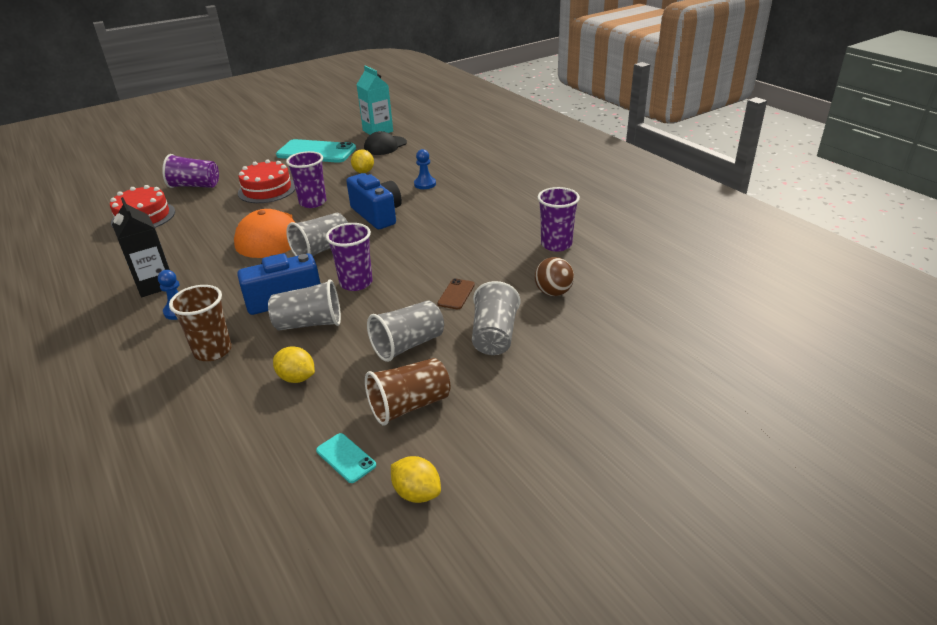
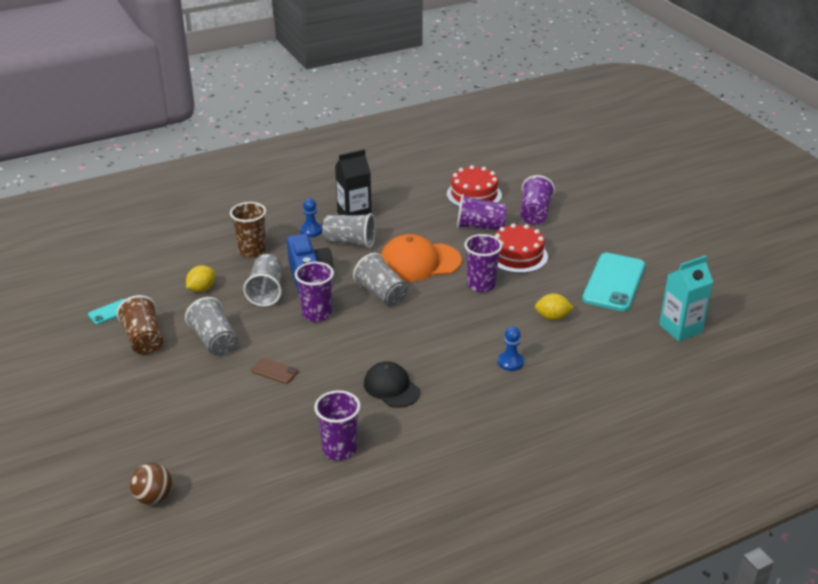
camera: 95 degrees right, 0 degrees up
blue camera [346,173,402,229] -> none
black cap [364,131,407,155] -> black cap moved to [364,361,420,408]
yellow lemon [391,456,441,503] -> none
grey cup [472,281,520,355] -> grey cup moved to [322,213,376,248]
brown ball [535,257,574,296] -> brown ball moved to [130,463,172,505]
none -> purple cup [457,194,507,230]

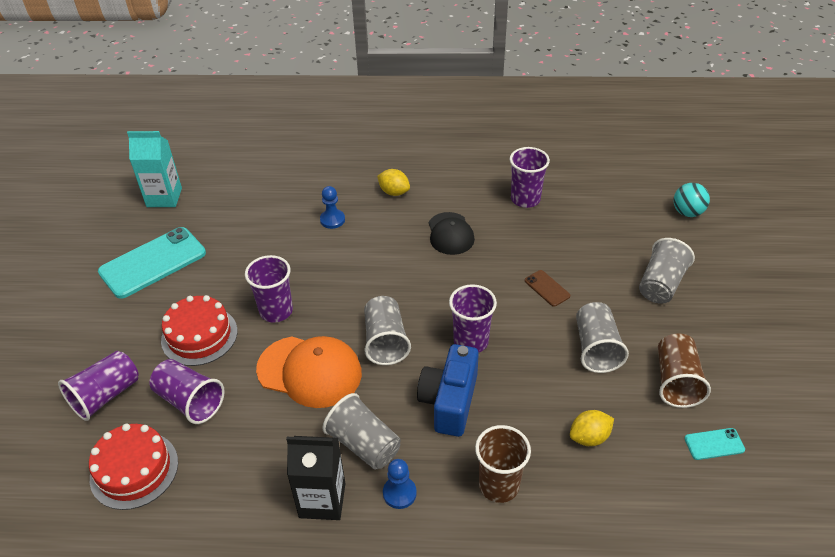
camera: 150 degrees left, 10 degrees up
brown ball [130,463,172,505] -> turquoise ball [674,183,710,217]
grey cup [243,254,282,307] -> grey cup moved to [639,238,695,304]
yellow lemon [535,294,574,320] -> yellow lemon moved to [377,169,410,196]

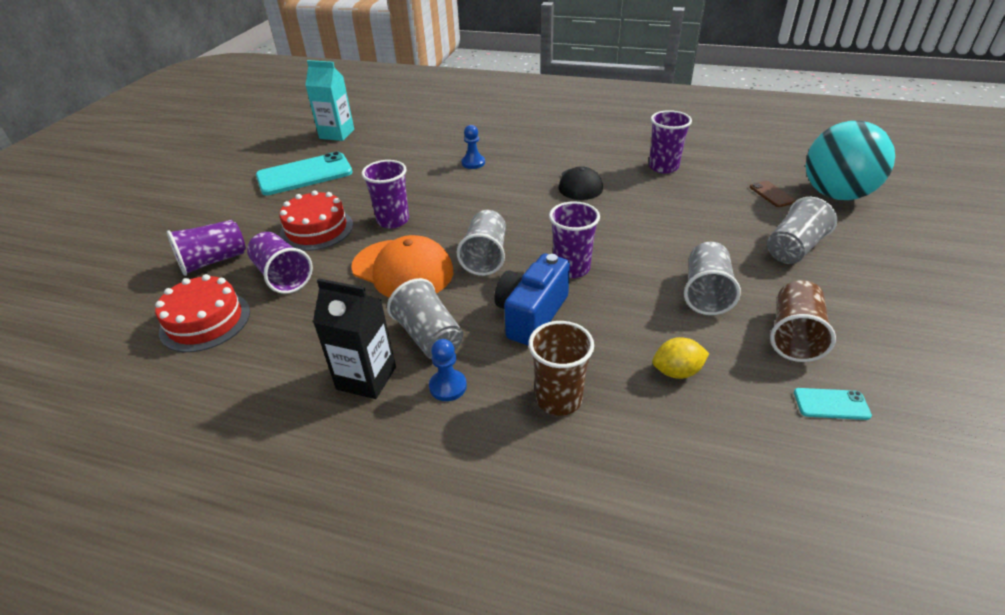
camera: 15 degrees right, 5 degrees down
yellow lemon [377,169,410,196] -> none
brown phone [525,270,570,307] -> brown phone moved to [750,181,796,207]
turquoise ball [674,183,710,217] -> turquoise ball [806,121,895,200], size x2.06

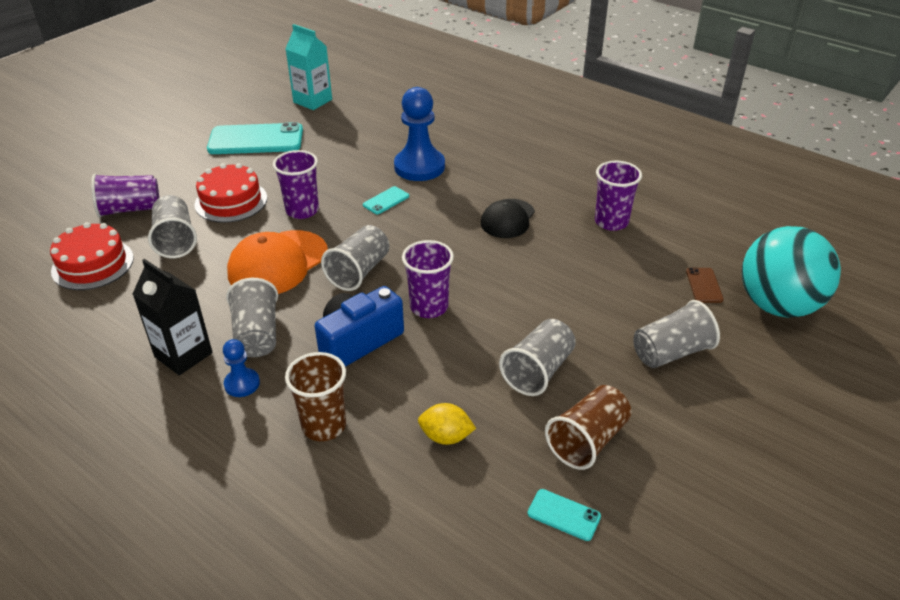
camera: 20 degrees right, 0 degrees up
purple cup [247,232,313,294] -> grey cup [148,195,197,258]
orange cap [351,235,453,298] -> orange cap turned 75 degrees clockwise [227,230,328,294]
blue pawn [461,125,485,169] -> blue pawn [394,87,445,181], size x1.99
none -> turquoise phone [363,186,409,214]

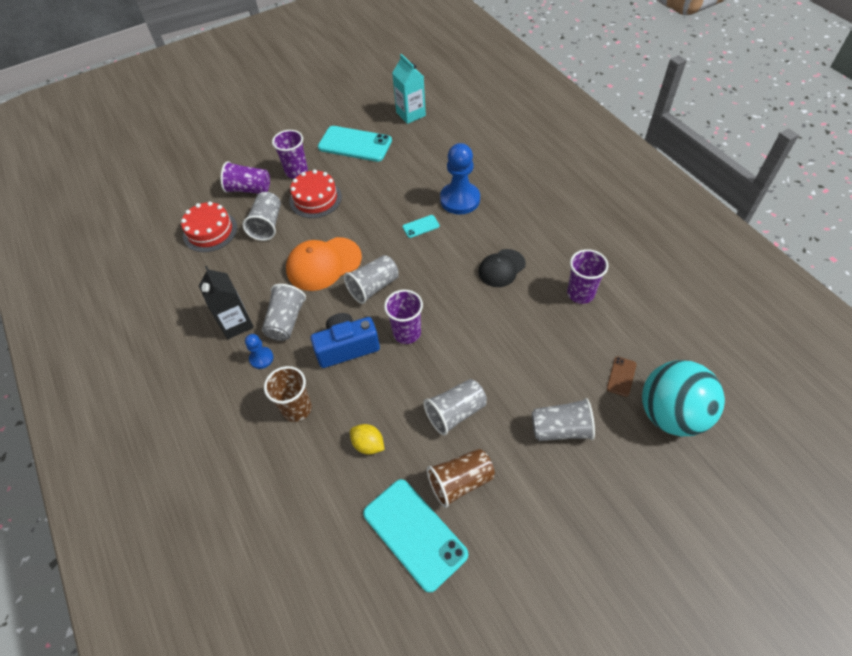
camera: 25 degrees right, 15 degrees up
purple cup [273,150,319,219] -> purple cup moved to [272,130,308,179]
turquoise phone [527,489,601,541] -> turquoise phone [363,479,468,593], size x2.23

